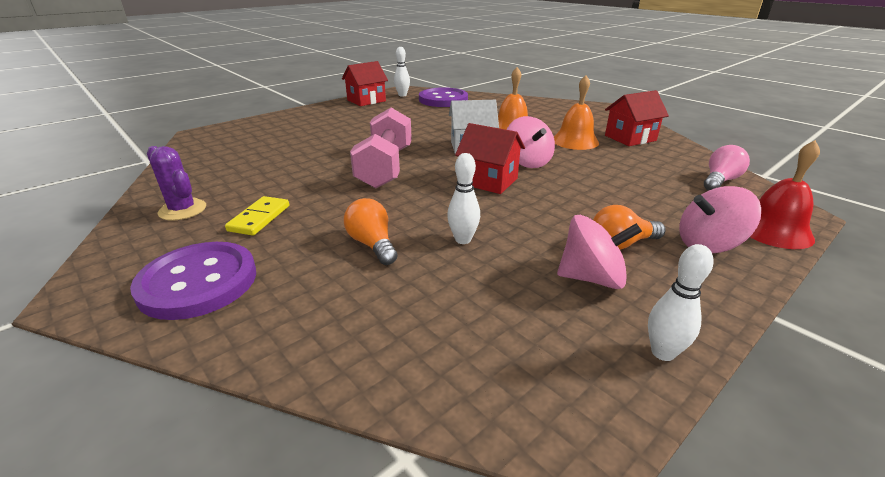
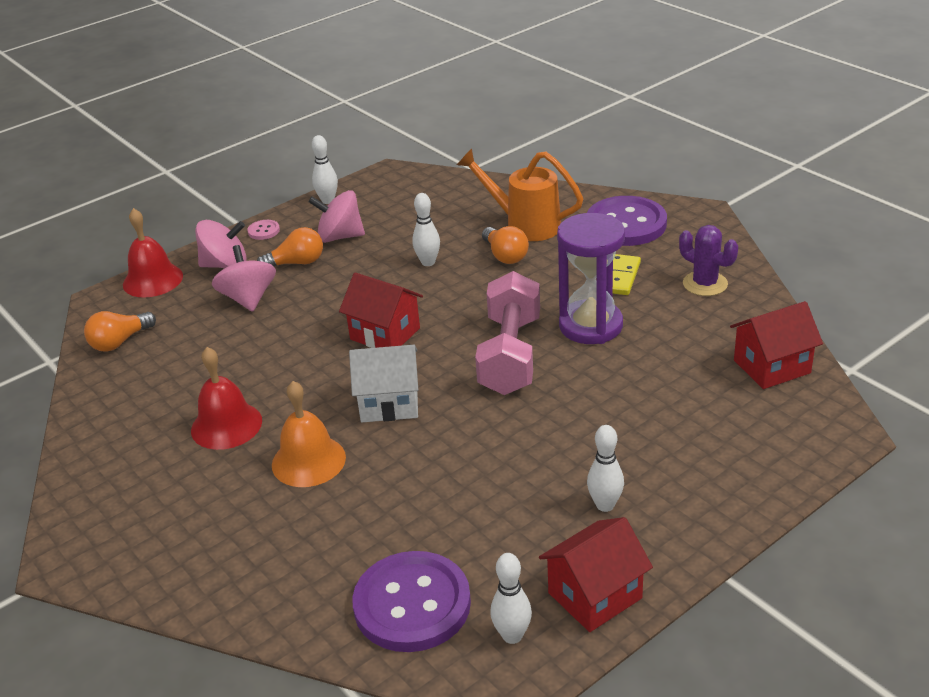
camera: 175 degrees left, 5 degrees up
pink spinning top [507,116,555,168] -> pink spinning top moved to [212,245,276,312]
orange bell [554,75,599,150] -> red bell [191,347,262,450]
red house [605,90,669,146] -> red house moved to [730,301,823,389]
pink light bulb [704,145,750,190] -> orange light bulb [84,311,156,352]
none -> pink button [247,220,280,240]
none -> orange watering can [457,148,584,241]
none -> purple hourglass [557,213,625,344]
none -> white bowling pin [587,425,624,512]

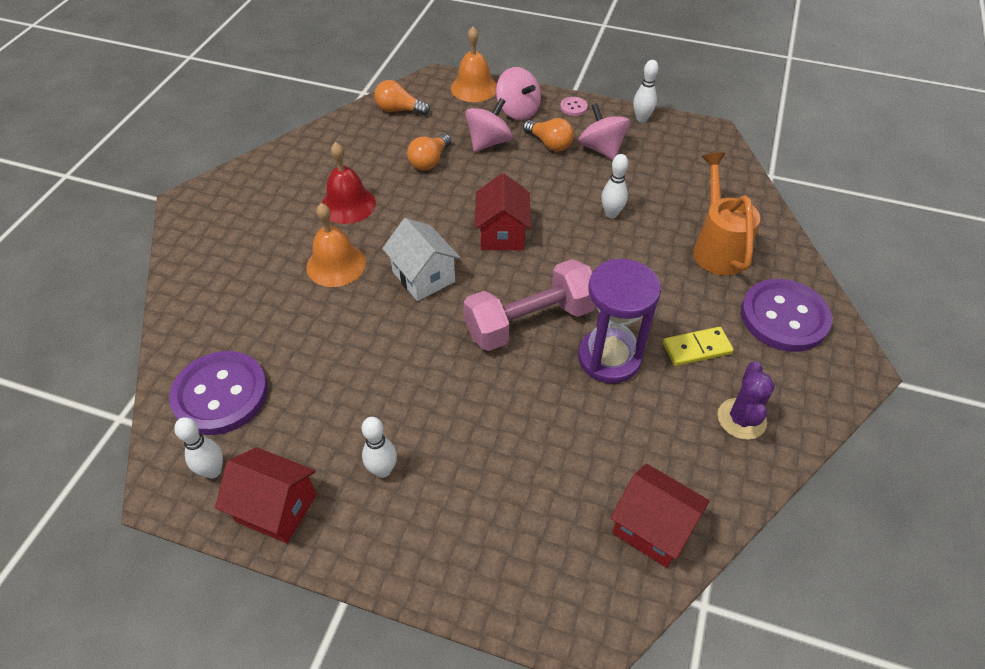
camera: 55 degrees right, 15 degrees up
red bell [123,208,183,298] -> orange bell [451,26,497,102]
orange light bulb [482,226,529,264] -> orange light bulb moved to [407,134,451,170]

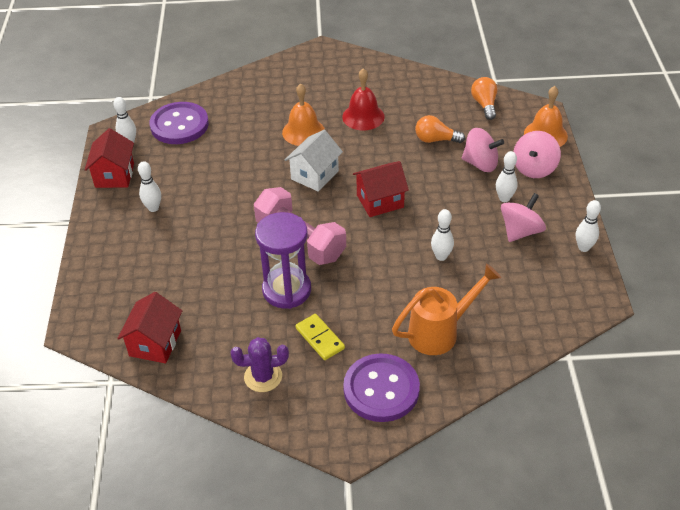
camera: 70 degrees right, 5 degrees down
orange light bulb [523,118,574,151] -> white bowling pin [496,151,518,202]
pink button [560,97,588,116] -> none

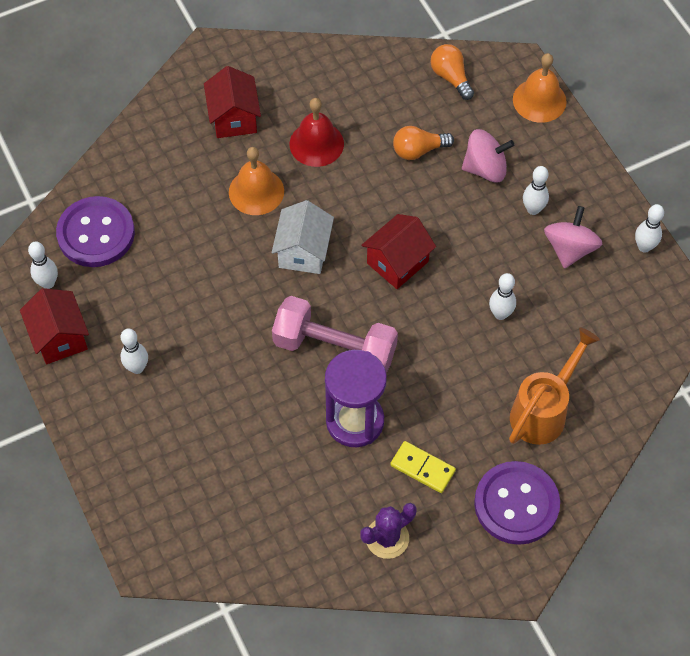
camera: 25 degrees left, 15 degrees up
red house [117,292,182,363] -> red house moved to [204,66,261,138]
pink spinning top [513,131,561,178] -> none

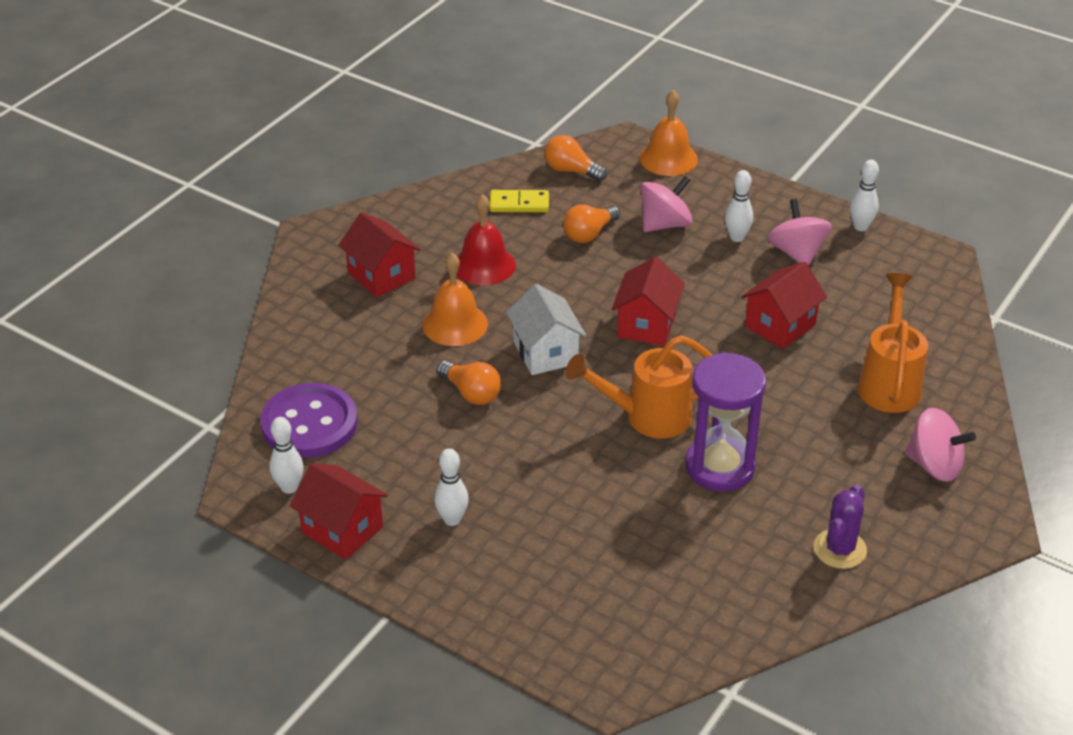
camera: 30 degrees left, 20 degrees down
pink dumbbell [272,296,398,373] -> orange watering can [565,335,712,439]
yellow domino [390,441,456,493] -> yellow domino moved to [490,190,549,212]
purple button [474,461,560,545] -> pink spinning top [905,408,976,482]
white bowling pin [489,273,516,320] -> red house [741,261,827,349]
none -> orange light bulb [437,361,501,405]

